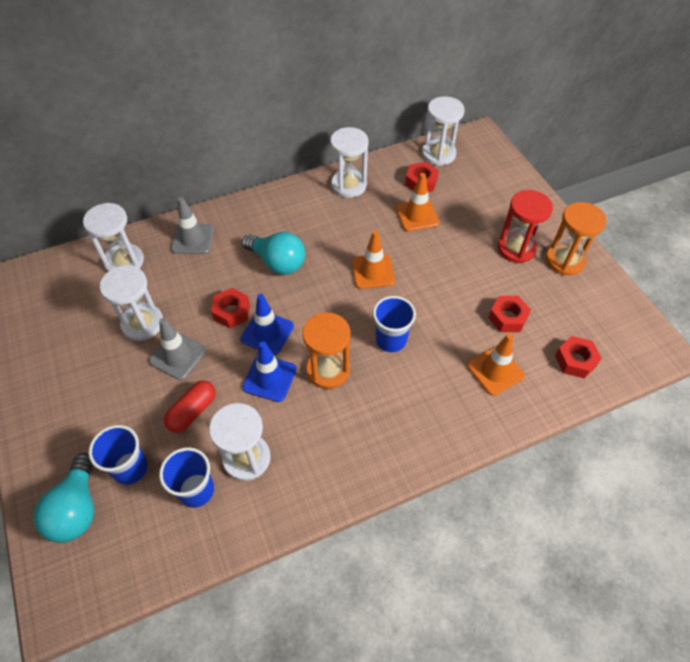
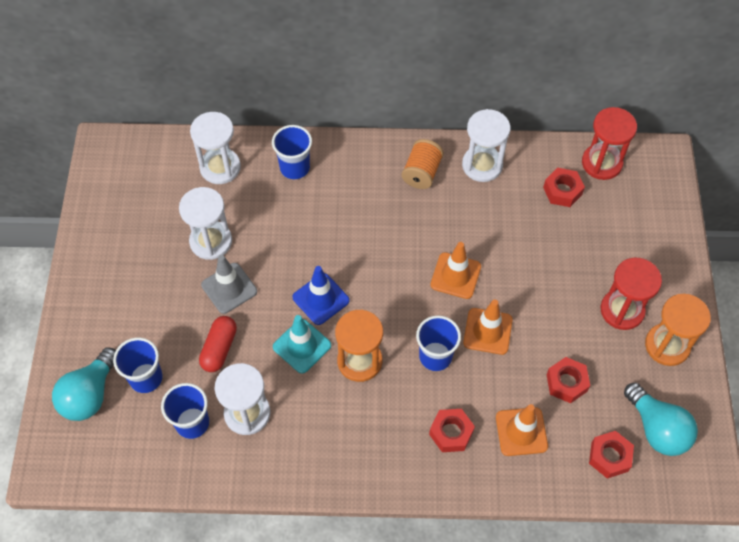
camera: 25 degrees right, 5 degrees up
red capsule [164,381,216,433] -> red capsule turned 45 degrees counterclockwise [199,316,237,372]
grey traffic cone [171,197,214,254] -> blue cup [272,125,312,179]
red nut [211,288,250,328] -> red nut moved to [429,409,475,452]
turquoise light bulb [242,232,305,275] -> turquoise light bulb moved to [624,383,698,456]
blue traffic cone [242,341,297,402] -> turquoise traffic cone [273,315,331,374]
orange traffic cone [396,173,440,232] -> orange traffic cone moved to [463,299,513,355]
white hourglass [422,96,465,166] -> red hourglass [582,107,637,180]
none -> orange spool [402,139,444,189]

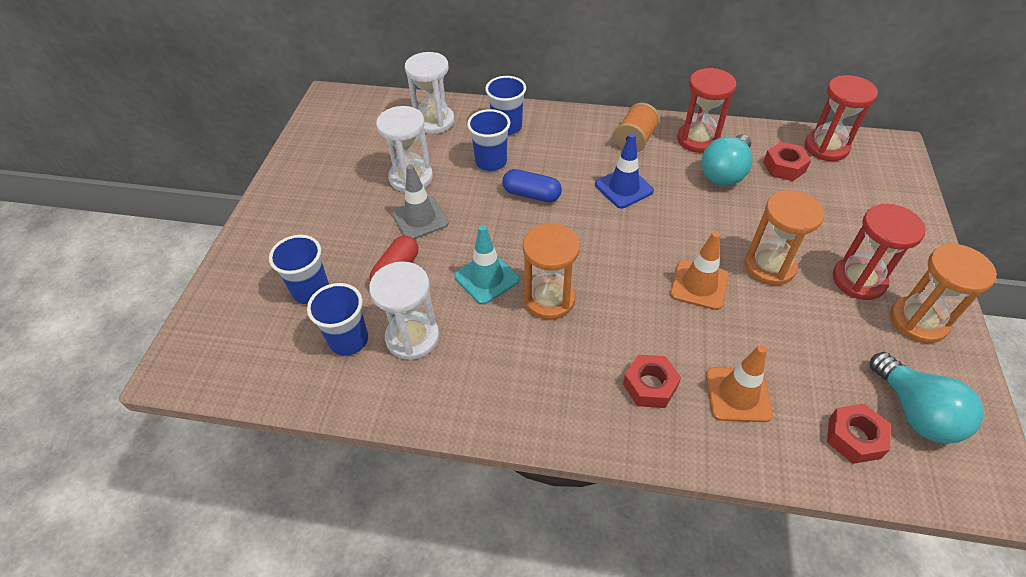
camera: 10 degrees right, 10 degrees down
turquoise light bulb [52,347,116,421] -> turquoise light bulb moved to [702,134,752,186]
blue traffic cone [293,266,350,325] -> blue traffic cone moved to [595,133,654,208]
blue cup [416,315,461,371] -> blue cup moved to [467,109,510,171]
orange traffic cone [430,242,481,299] -> none
white hourglass [462,109,511,182] -> red hourglass [677,68,736,153]
red nut [546,357,590,403] -> none
none -> blue capsule [502,169,562,202]
none -> orange hourglass [744,190,824,285]

